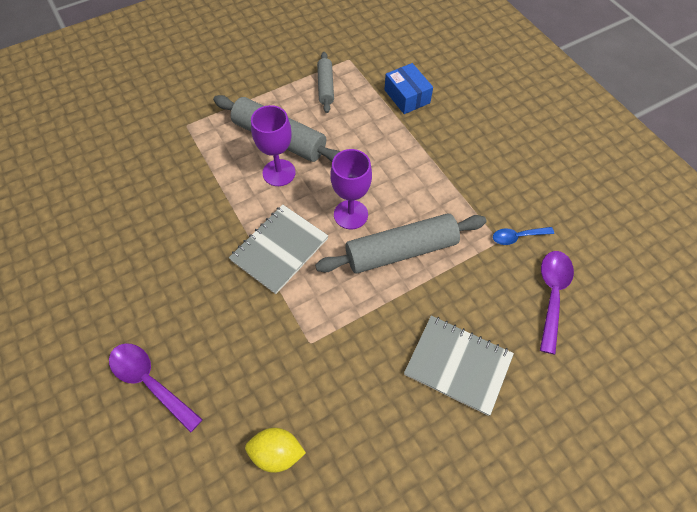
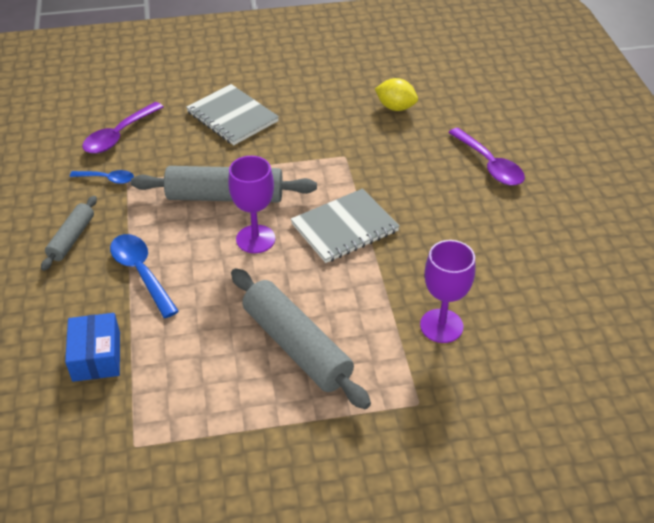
camera: 160 degrees left, 15 degrees down
purple goblet [251,105,296,186] -> purple goblet moved to [420,240,476,343]
grey rolling pin [317,52,334,113] -> grey rolling pin moved to [41,196,97,271]
none -> blue spoon [110,234,179,318]

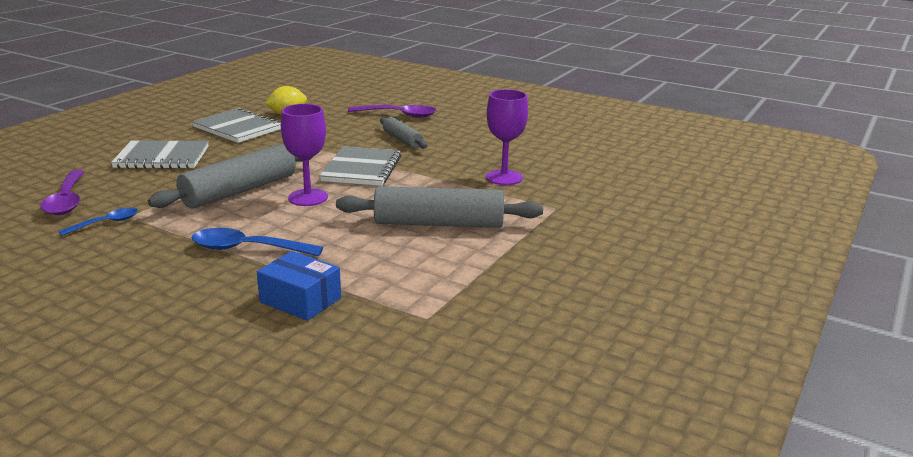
camera: 50 degrees left, 20 degrees down
grey rolling pin [41,196,97,271] -> grey rolling pin moved to [380,117,427,149]
none -> grey notebook [192,108,281,143]

